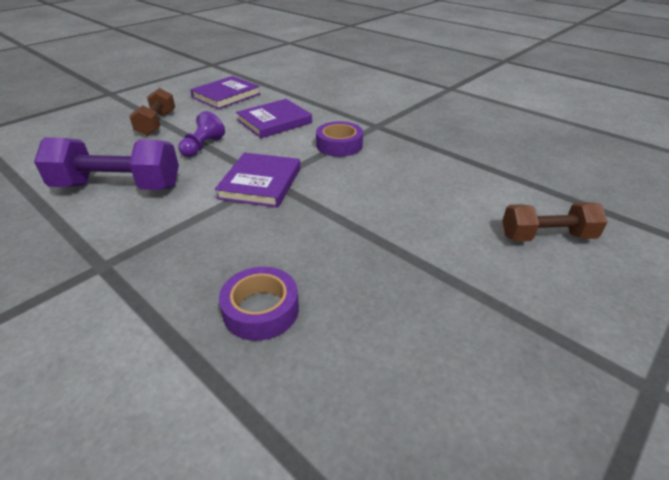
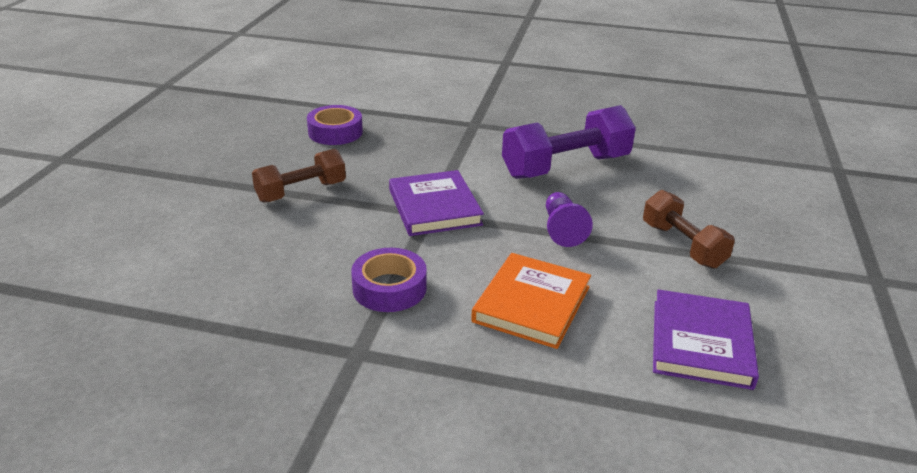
camera: 150 degrees right, 5 degrees down
purple book [236,99,312,138] -> orange book [471,253,591,349]
brown dumbbell [502,202,608,242] -> brown dumbbell moved to [252,149,346,203]

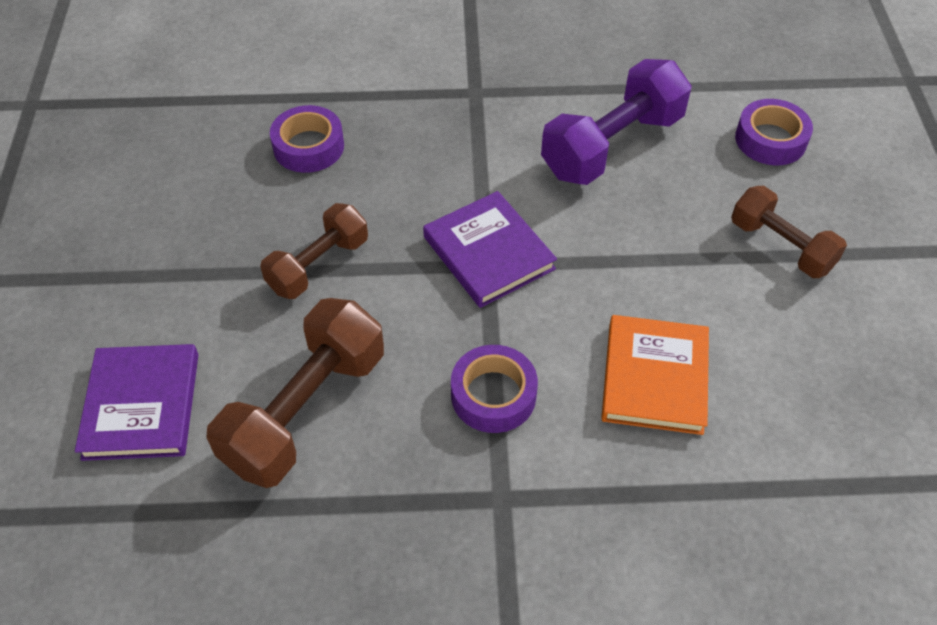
camera: 15 degrees left, 20 degrees up
purple pawn [546,192,593,247] -> none
purple book [653,289,759,390] -> purple book moved to [75,344,198,461]
none -> brown dumbbell [206,298,384,488]
none -> purple tape [735,99,813,165]

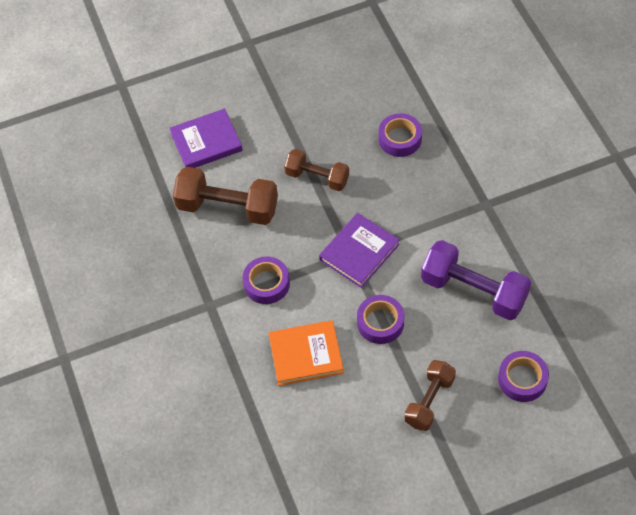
camera: 75 degrees right, 5 degrees up
none -> purple tape [357,295,404,344]

